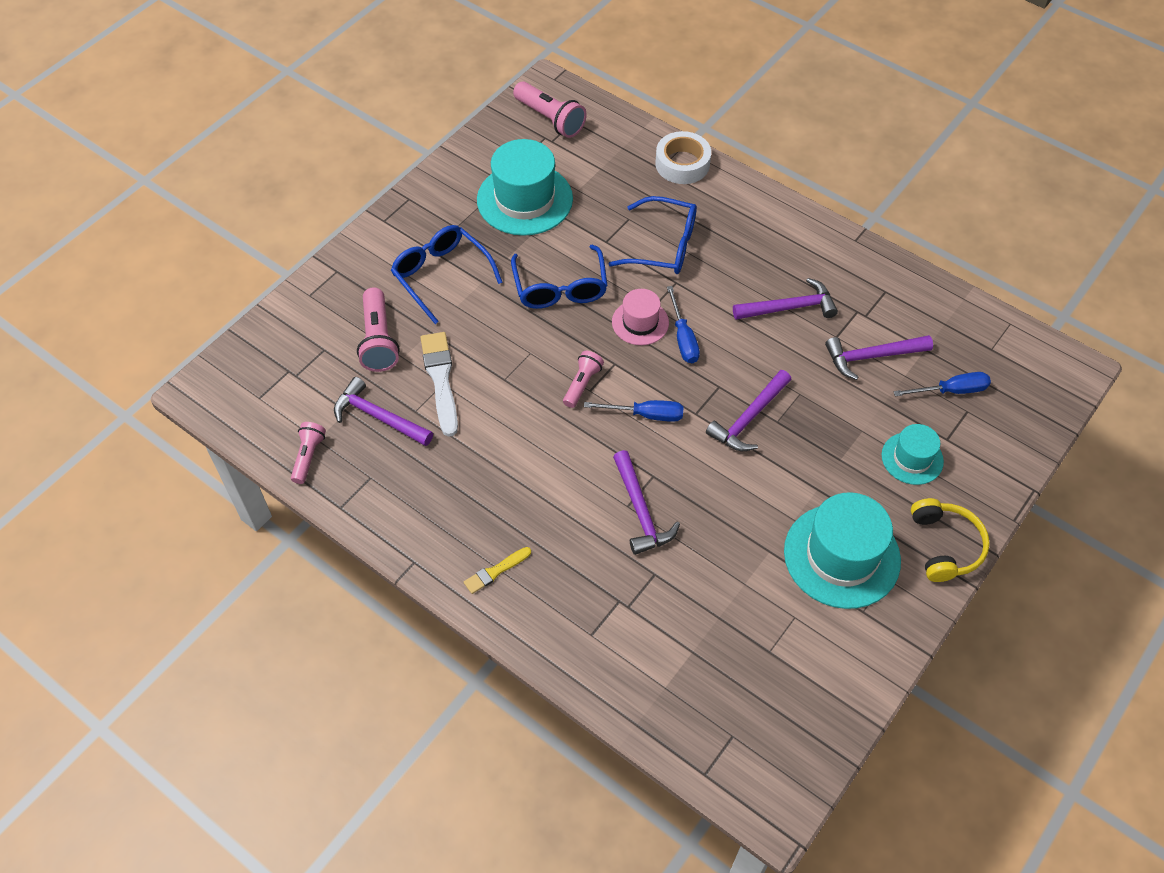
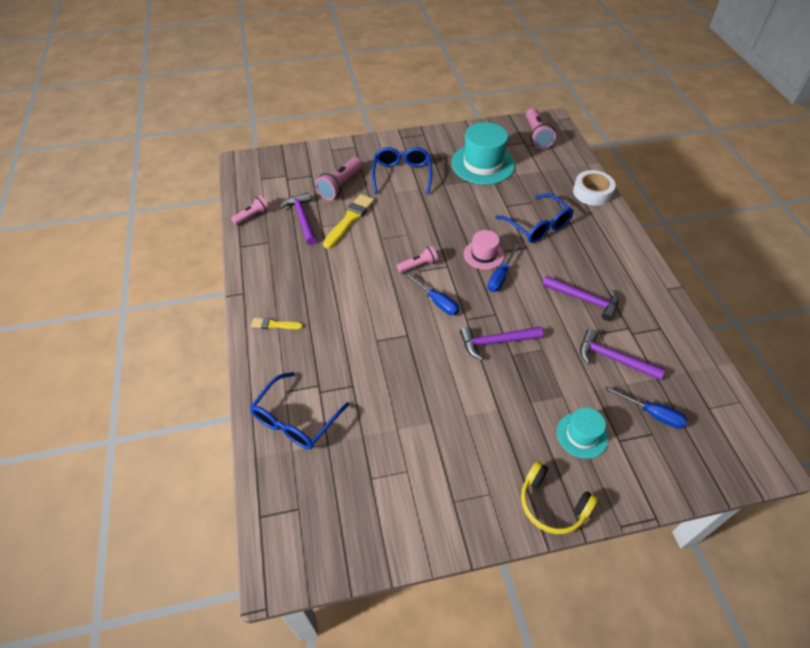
camera: 40 degrees right, 5 degrees down
white brush [420,332,458,437] -> yellow brush [323,194,374,249]
blue glasses [511,245,608,309] -> blue glasses moved to [250,372,350,449]
purple hammer [613,450,680,555] -> none
turquoise hat [784,492,901,609] -> none
yellow headphones [911,498,990,582] -> yellow headphones turned 90 degrees clockwise [521,461,598,534]

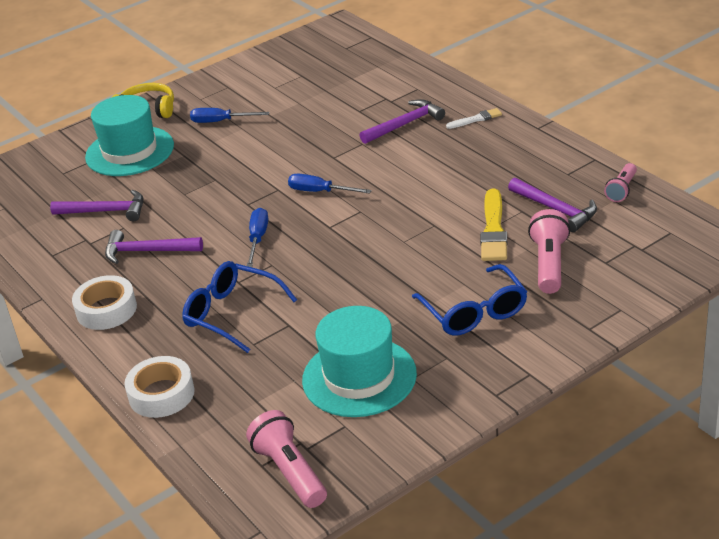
camera: 160 degrees right, 15 degrees down
blue glasses [250,372,350,449] -> none
yellow brush [251,318,303,329] -> white brush [446,108,502,129]
pink flashlight [397,246,438,273] -> none
purple hammer [460,327,543,360] -> purple hammer moved to [360,99,445,144]
pink hat [464,230,504,270] -> none
turquoise hat [557,408,608,459] -> turquoise hat [85,95,174,176], size x1.80
blue screwdriver [604,386,687,429] -> blue screwdriver moved to [190,108,270,123]
none -> white tape [72,275,137,330]

